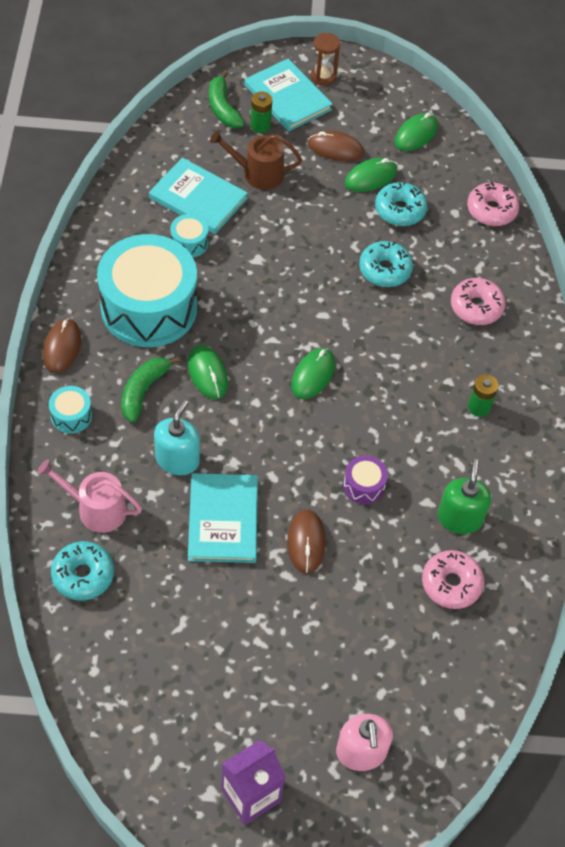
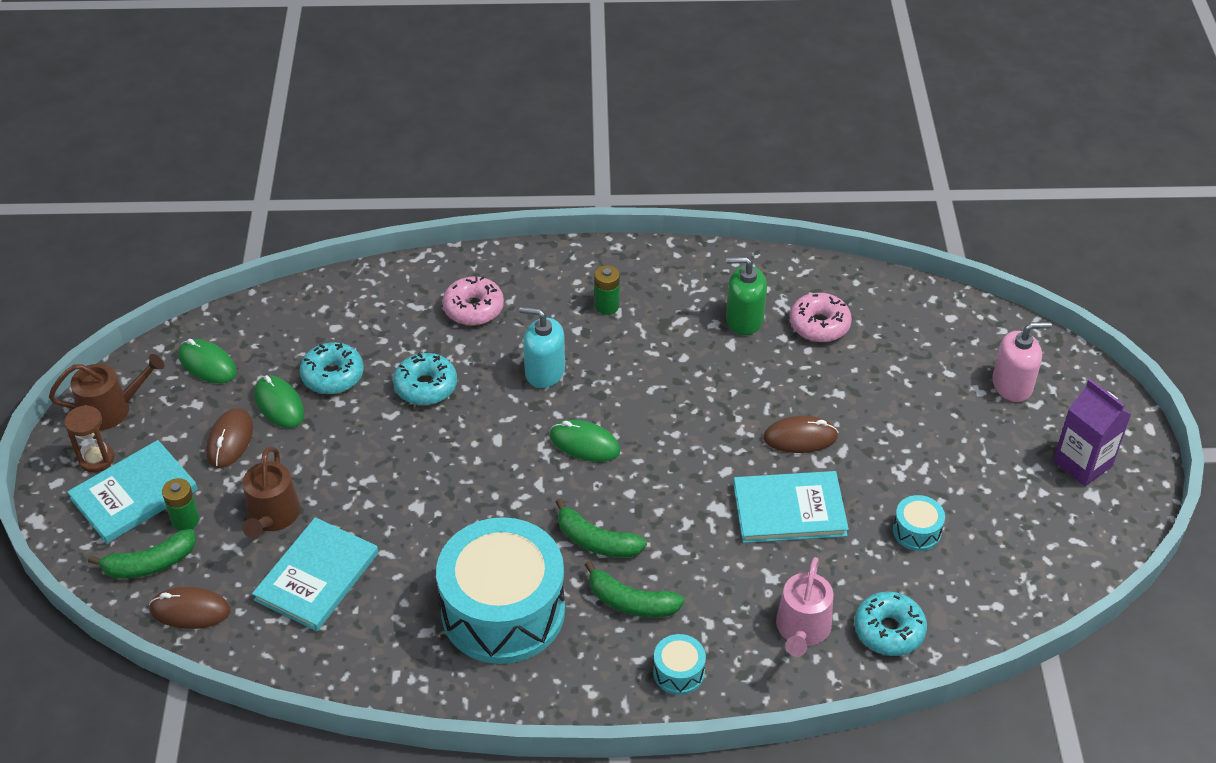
camera: 90 degrees left, 10 degrees down
brown mouse [43,318,81,373] -> brown mouse moved to [149,587,230,629]
turquoise soap dispenser [154,400,200,475] -> turquoise soap dispenser moved to [519,307,565,388]
turquoise drum [170,214,208,257] -> turquoise drum moved to [893,495,945,551]
green mouse [188,345,228,399] -> green banana [556,498,647,558]
purple drum [343,455,388,504] -> none
pink donut [467,182,520,226] -> none
none -> brown watering can [49,354,164,430]

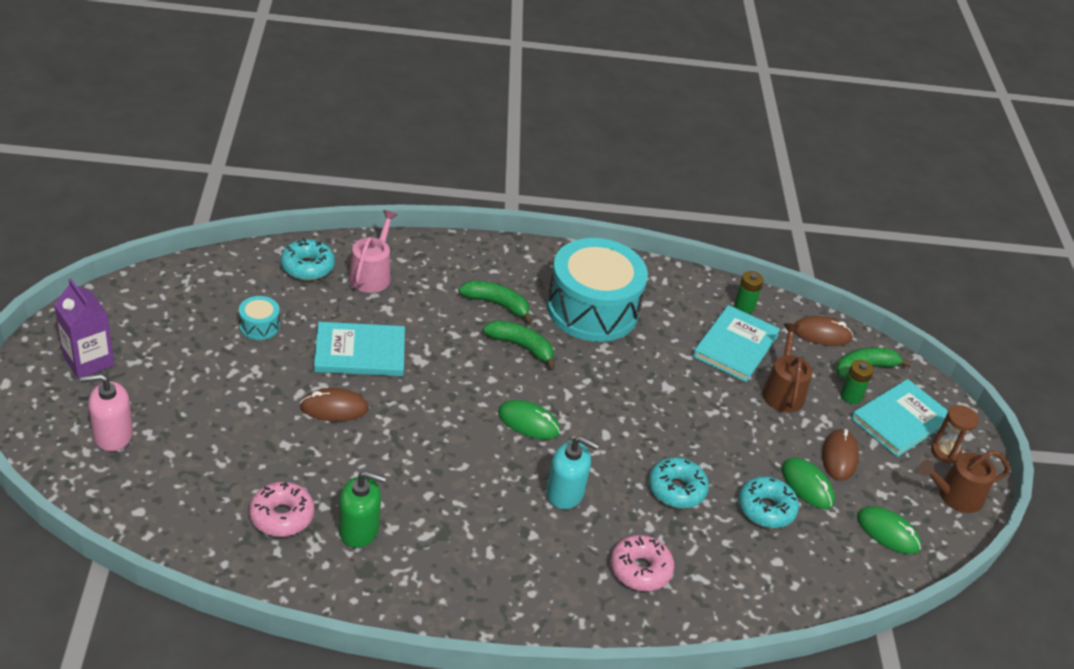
camera: 175 degrees right, 5 degrees down
green battery [594,265,620,315] -> green battery moved to [734,271,764,314]
turquoise drum [653,634,706,695] -> none

